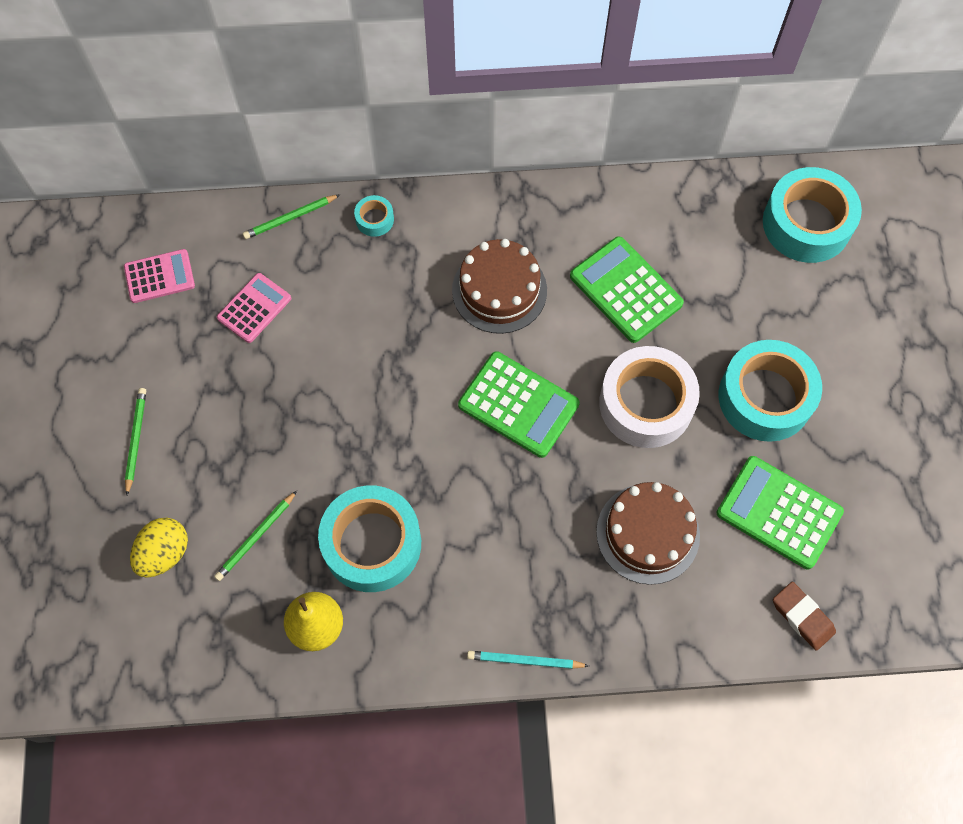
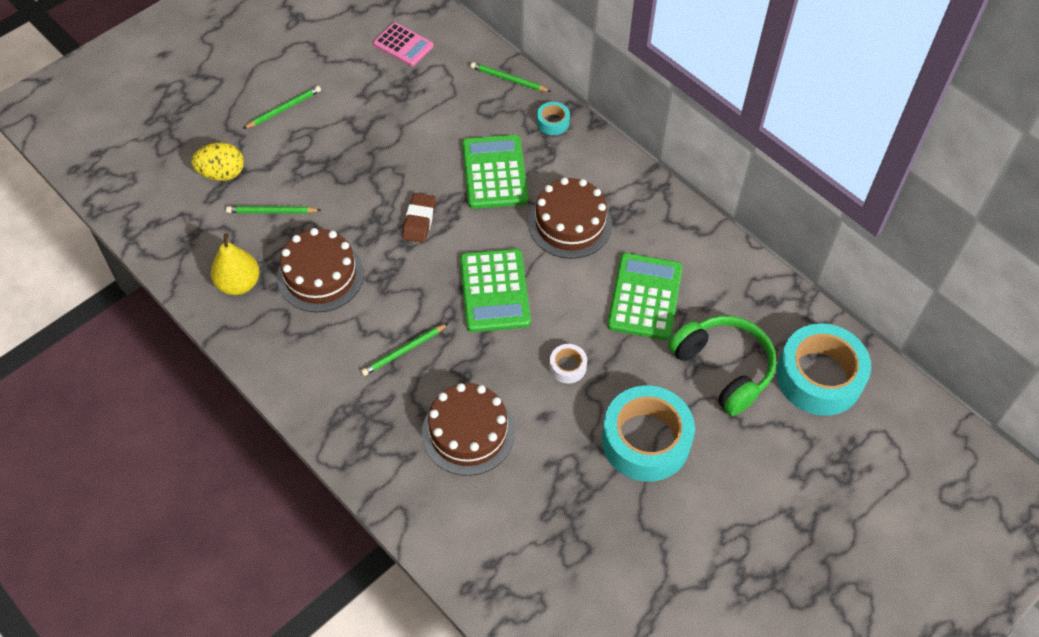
camera: 50 degrees right, 10 degrees down
pink calculator [217,273,291,343] -> none
turquoise tape [318,485,421,592] -> brown cake [277,228,364,312]
turquoise pencil [467,651,589,669] -> none
white tape [599,346,700,448] -> white tape [549,344,587,383], size x0.44
green calculator [717,456,844,570] -> green calculator moved to [462,135,528,209]
brown eraser [773,582,836,651] -> brown eraser moved to [402,193,436,242]
none -> green pencil [361,323,449,376]
none -> green headphones [668,316,776,416]

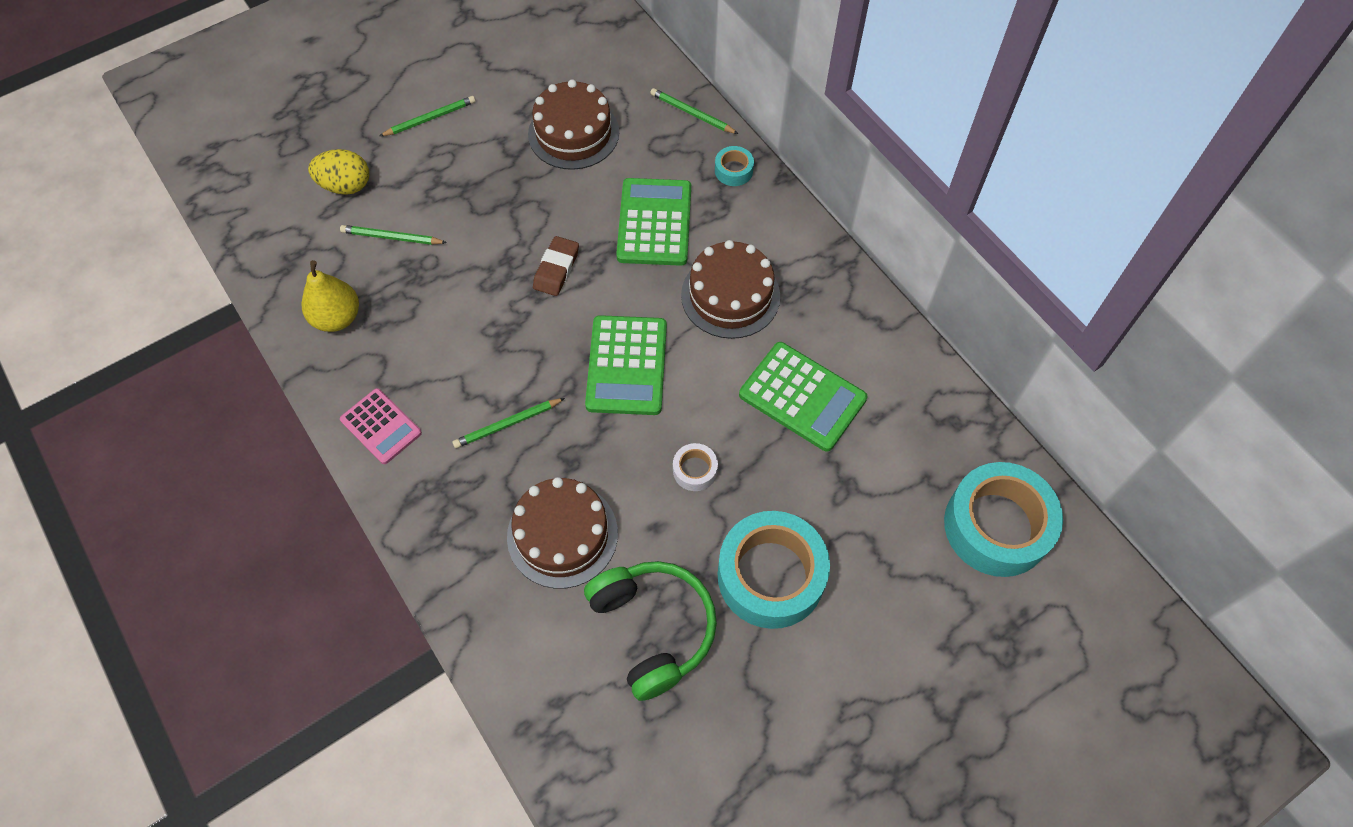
camera: 10 degrees right, 5 degrees up
brown cake [277,228,364,312] -> brown cake moved to [528,80,619,170]
pink calculator [373,22,434,66] -> pink calculator moved to [340,388,422,464]
green calculator [607,253,682,340] -> green calculator turned 105 degrees clockwise [739,342,867,452]
green headphones [668,316,776,416] -> green headphones moved to [584,561,717,701]

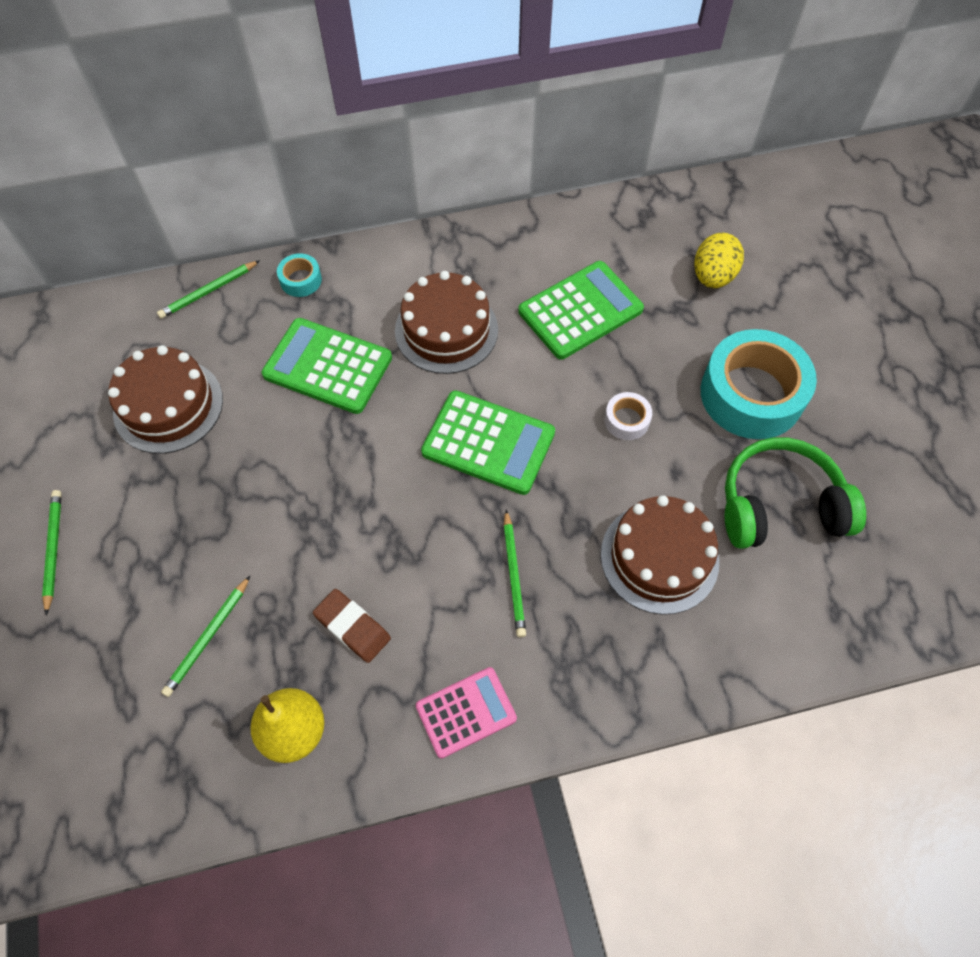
camera: 70 degrees left, 0 degrees up
yellow egg [308,149,369,195] -> yellow egg moved to [694,233,744,288]
brown eraser [533,236,579,296] -> brown eraser moved to [313,589,391,663]
turquoise tape [944,462,1063,577] -> none

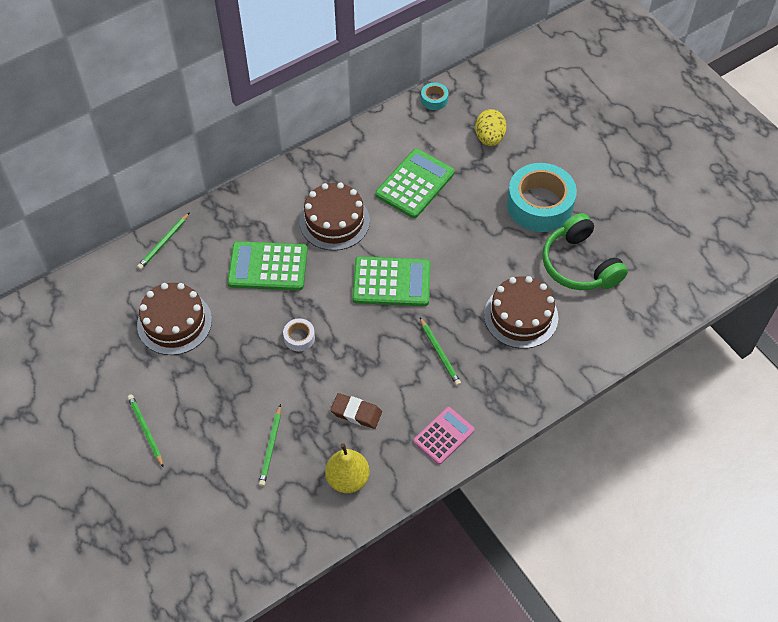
camera: 20 degrees left, 5 degrees down
turquoise tape [277,253,322,297] -> turquoise tape moved to [421,83,448,110]
white tape [604,392,652,440] -> white tape moved to [283,318,315,351]
green headphones [725,437,866,549] -> green headphones turned 90 degrees counterclockwise [542,213,628,290]

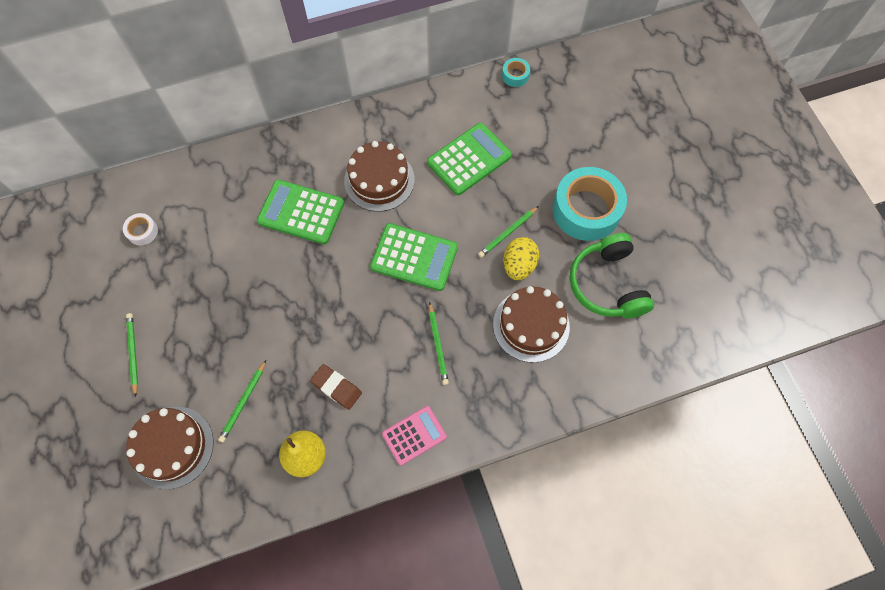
camera: 15 degrees right, 10 degrees up
green pencil [137,212,190,270] -> green pencil moved to [478,206,539,258]
brown cake [137,283,212,355] -> brown cake moved to [126,407,214,490]
white tape [283,318,315,351] -> white tape moved to [123,213,158,246]
yellow egg [475,109,506,146] -> yellow egg moved to [503,237,539,280]

